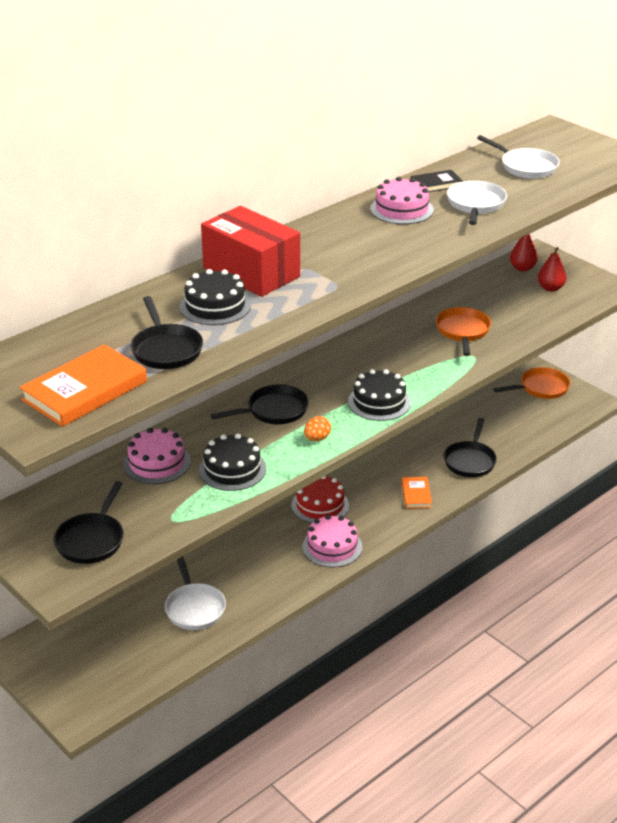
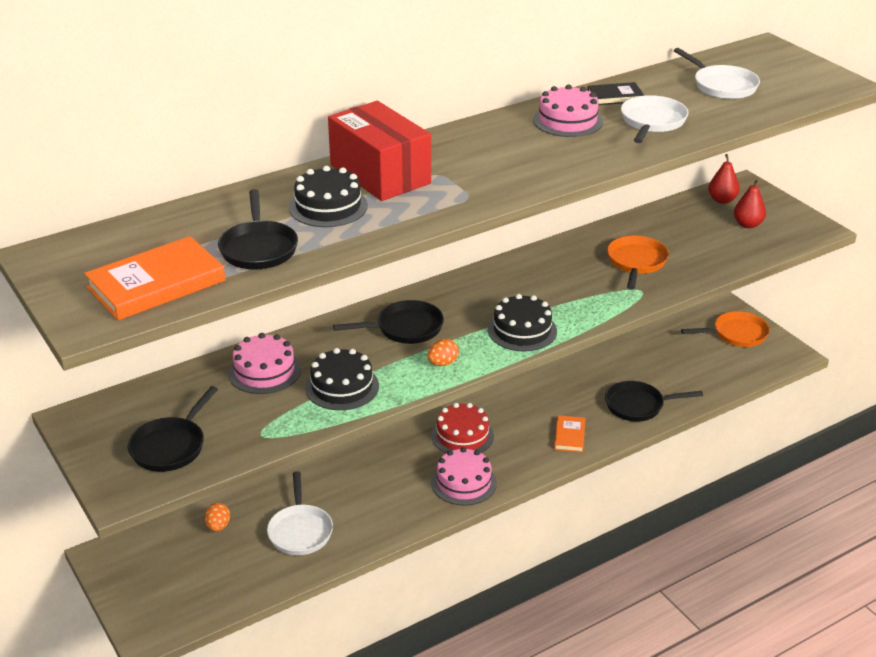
camera: 10 degrees right, 0 degrees up
black pan [444,418,497,477] -> black pan turned 60 degrees clockwise [605,381,703,422]
none -> orange egg [205,503,230,532]

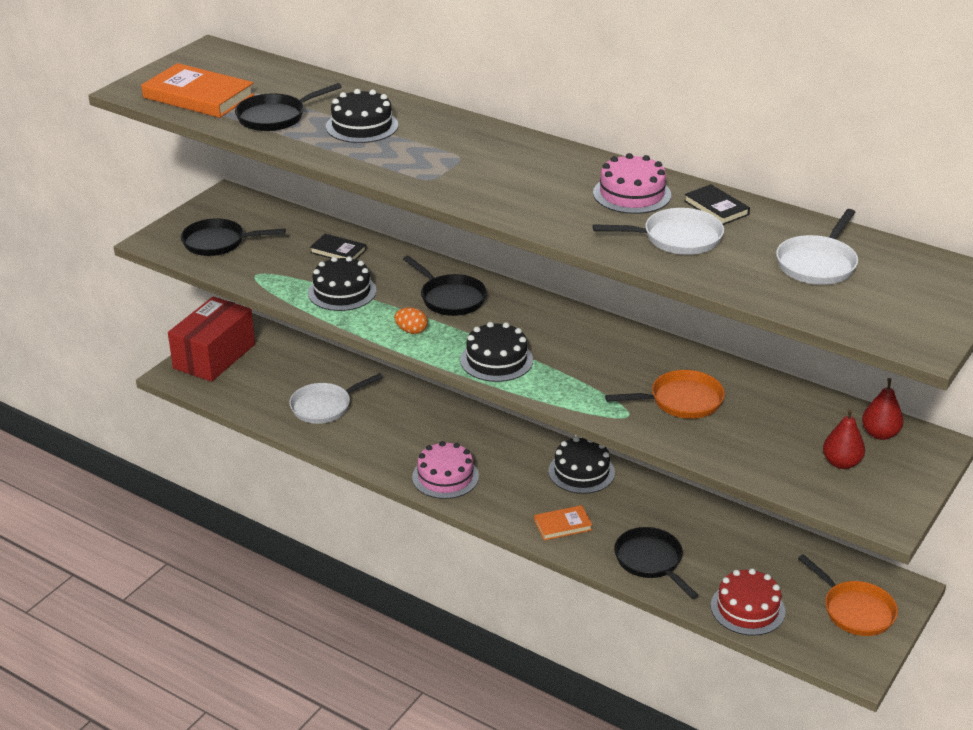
camera: 65 degrees right, 0 degrees up
orange egg [205,503,230,532] -> none
pink cake [228,333,301,394] -> black book [310,234,366,260]
red box [328,101,431,201] -> red box moved to [168,296,255,382]
red cake [431,403,494,453] -> red cake moved to [711,568,786,636]
none -> black cake [548,436,615,494]

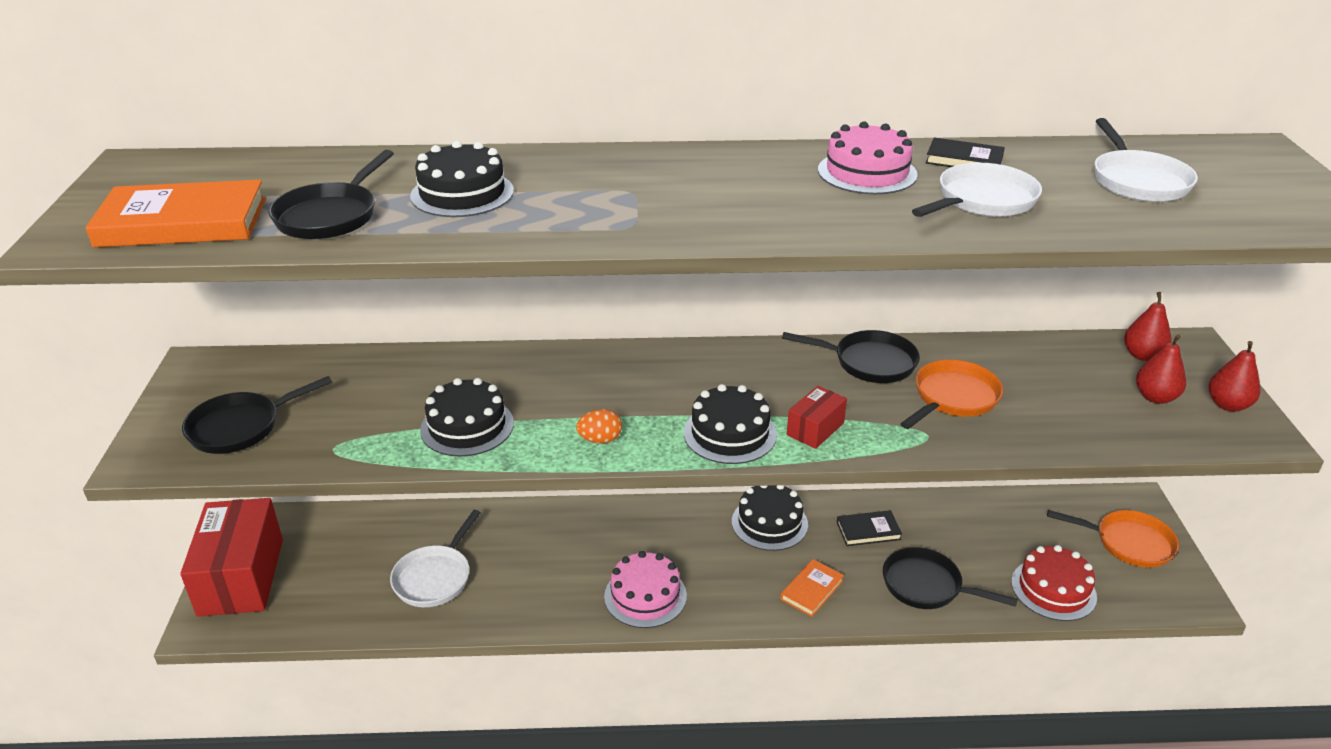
camera: 35 degrees left, 0 degrees up
black book [310,234,366,260] -> black book moved to [837,510,902,546]
black pan [403,256,487,316] -> black pan moved to [782,330,920,383]
none -> red box [787,386,847,449]
none -> red pear [1208,341,1261,412]

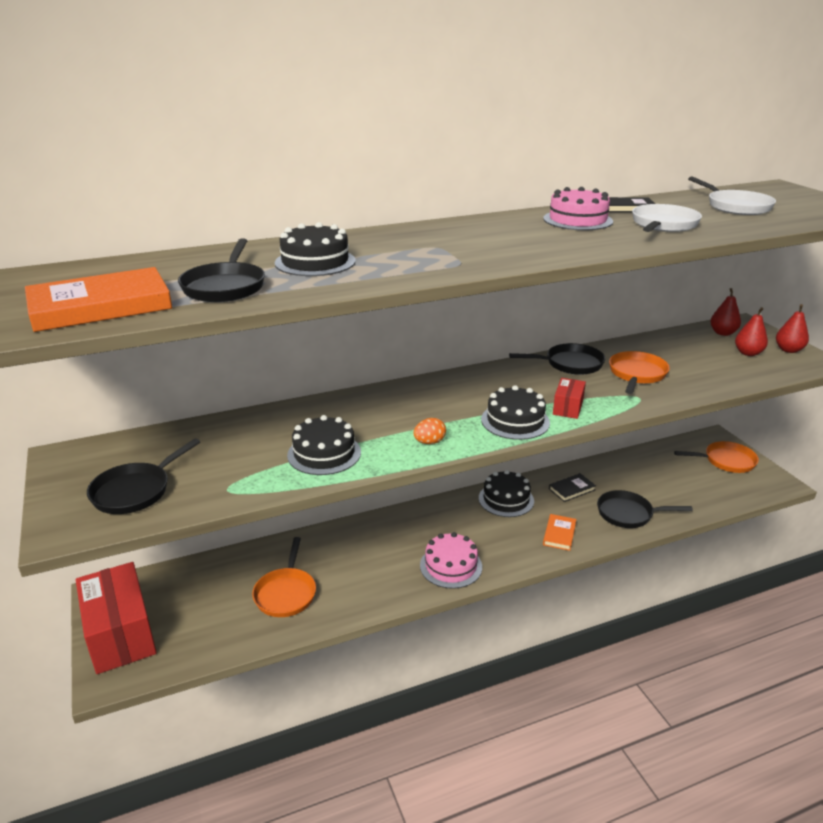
camera: 20 degrees left, 5 degrees down
white pan [390,510,481,607] -> orange pan [252,537,316,617]
red cake [1011,545,1097,621] -> none

